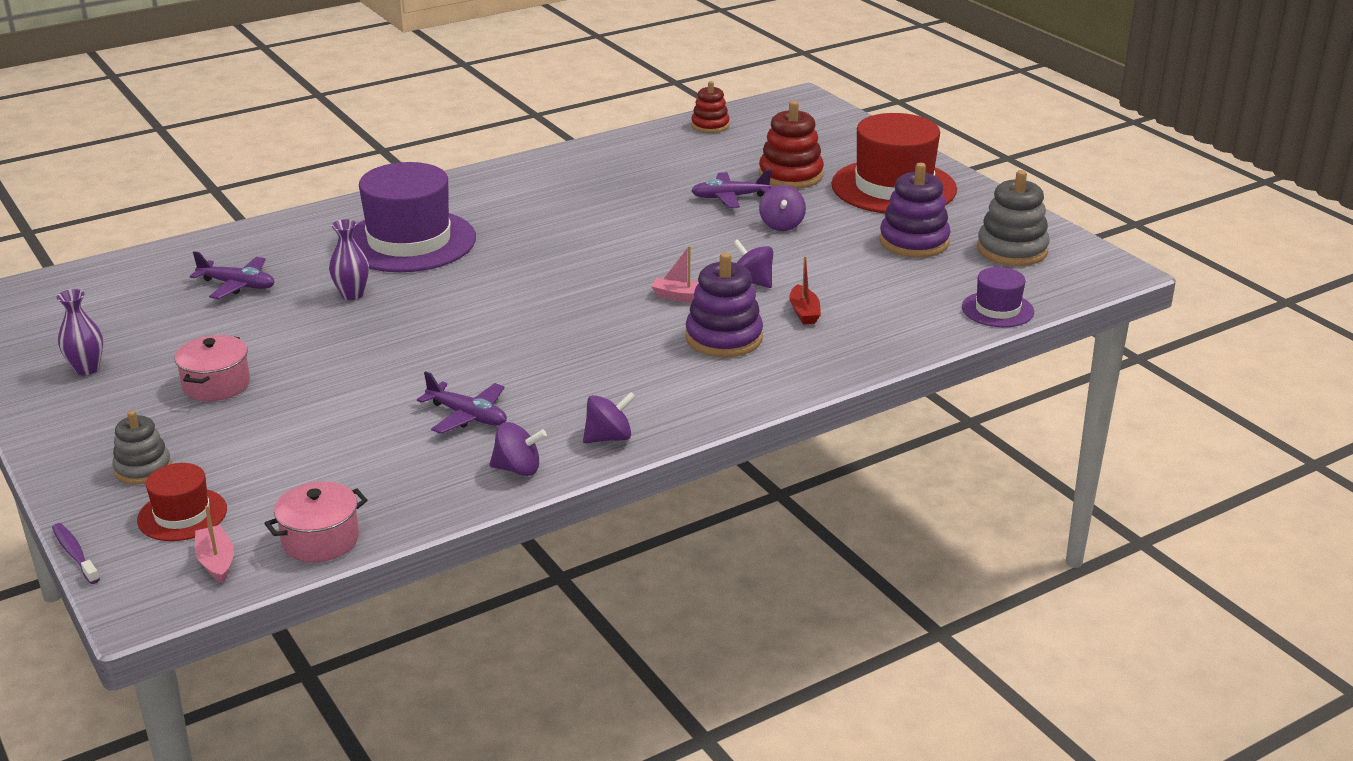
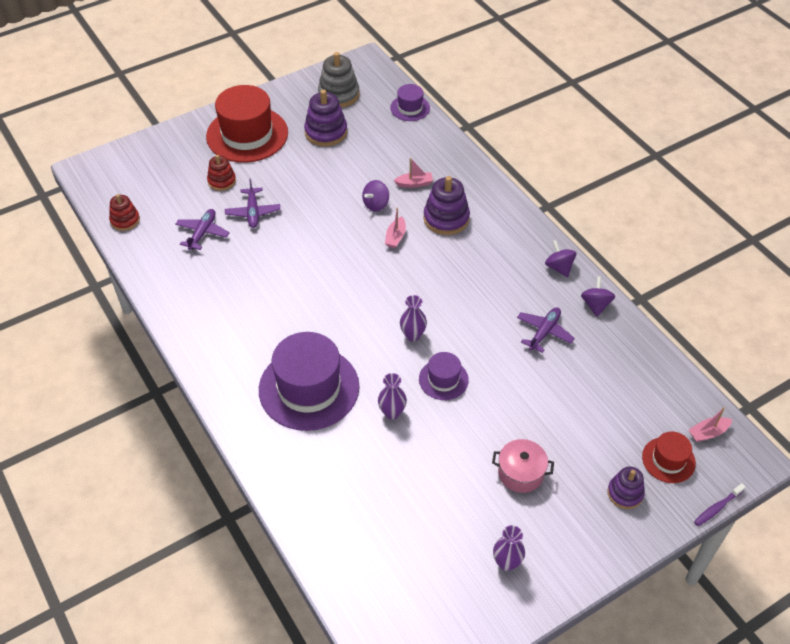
camera: 90 degrees left, 20 degrees up
grey stacking toy [112,411,172,484] -> purple stacking toy [607,466,645,509]
purple plane [190,251,275,299] -> purple plane moved to [175,209,230,250]
pink pot [264,481,368,562] -> none
red stacking toy [759,101,824,189] -> red stacking toy [207,155,236,191], size x0.63
purple spinning top [759,185,806,231] -> none
red boat [789,256,821,325] -> pink boat [394,158,433,188]
none -> purple vase [400,295,427,341]
none -> purple hat [419,352,469,400]

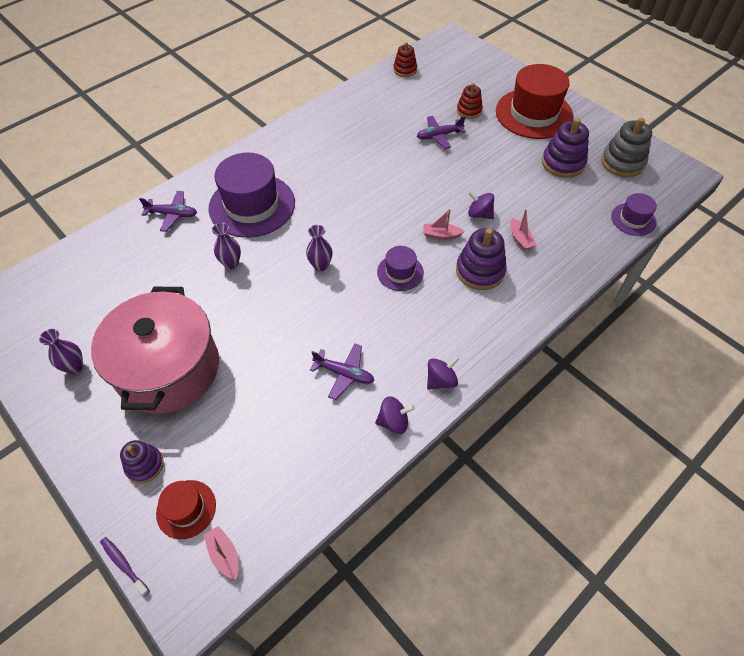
camera: 80 degrees right, 5 degrees up
purple plane [175,209,230,250] -> purple plane moved to [139,191,197,232]
purple hat [419,352,469,400] -> purple hat moved to [377,246,424,291]
pink pot [492,439,554,493] -> pink pot [91,287,219,414], size x2.30

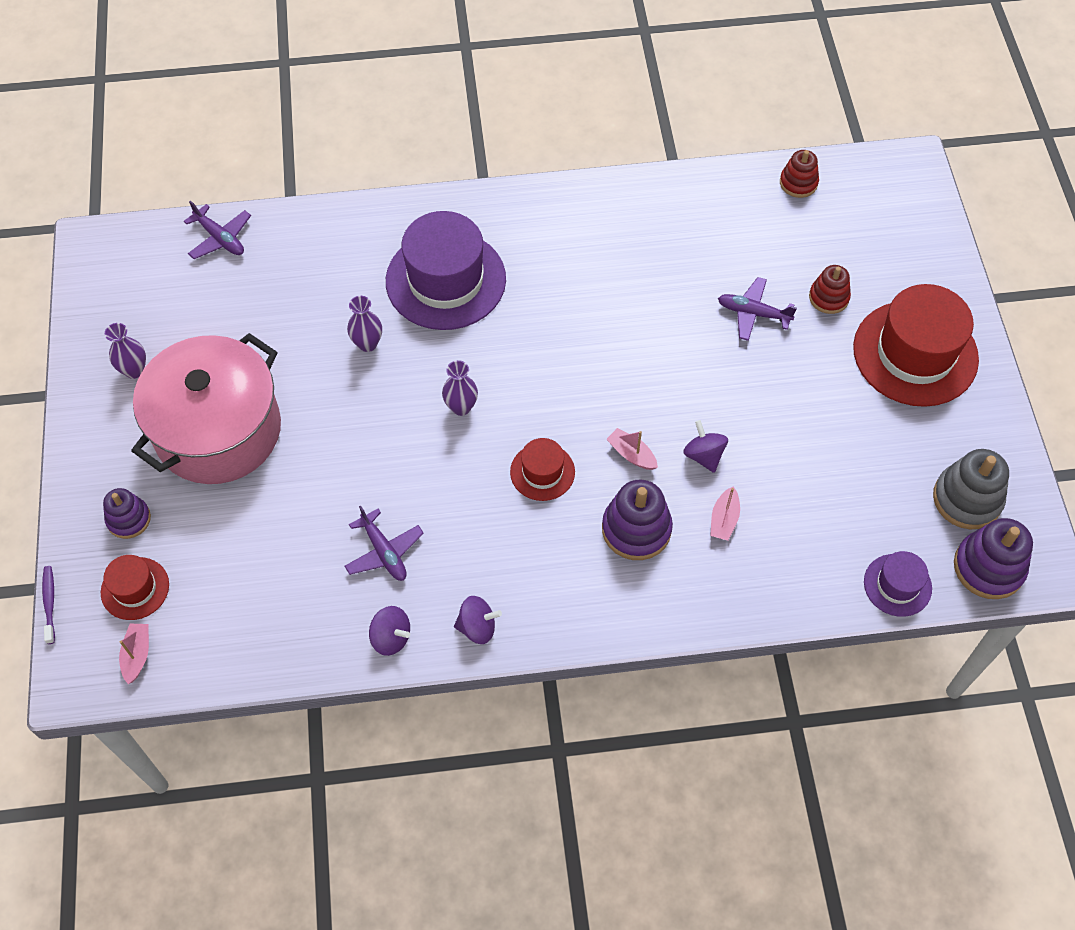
camera: 35 degrees right, 5 degrees up
purple plane [139,191,197,232] -> purple plane moved to [184,201,251,259]
purple hat [377,246,424,291] -> red hat [510,438,575,501]
purple stacking toy [542,118,589,178] -> purple stacking toy moved to [954,518,1033,599]

